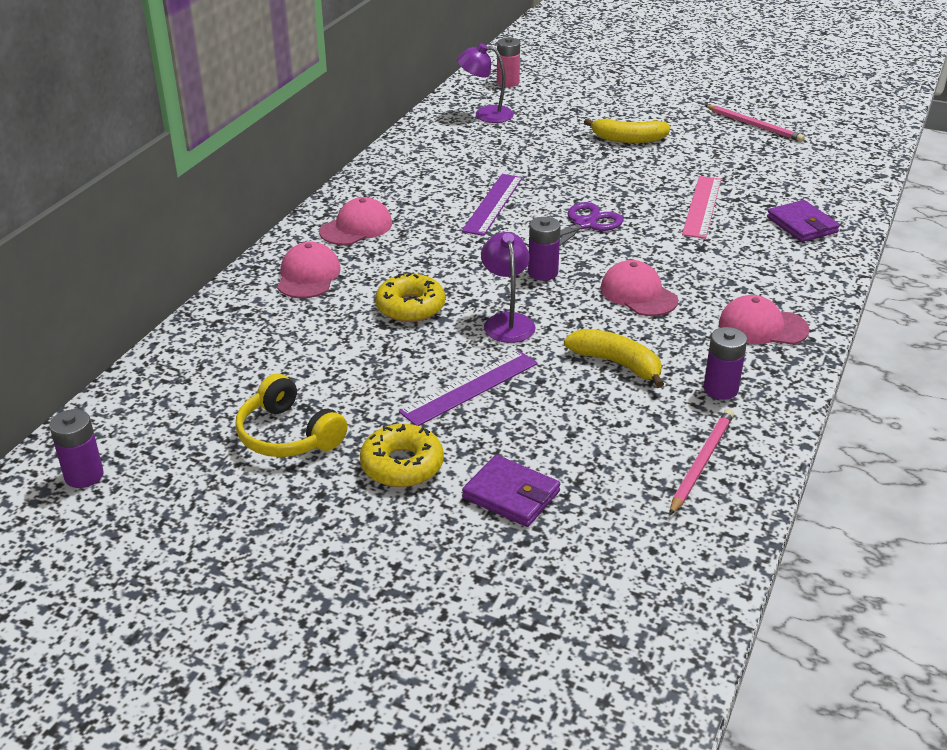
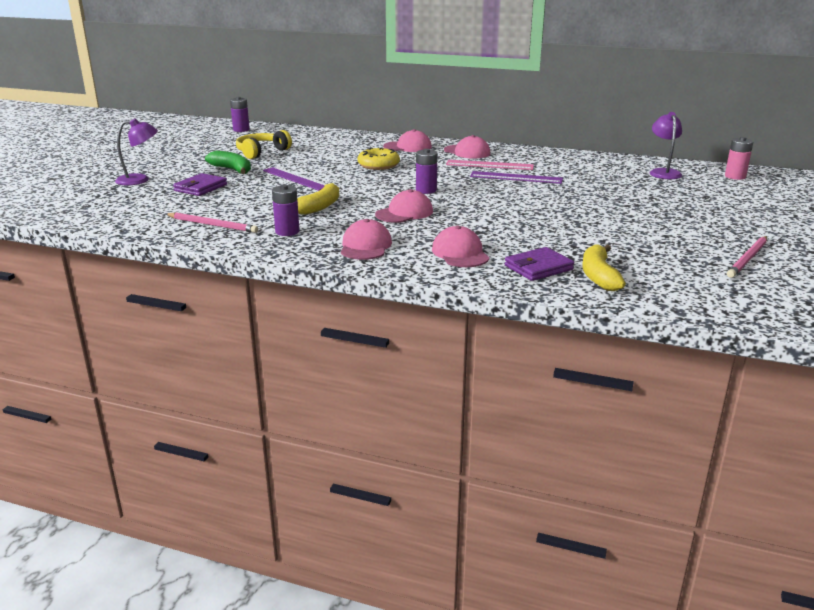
camera: 85 degrees right, 10 degrees down
yellow donut [360,424,444,487] -> green banana [205,151,251,174]
purple lamp [481,232,536,343] -> purple lamp moved to [115,118,158,186]
purple scissors [527,202,623,247] -> none
yellow banana [584,118,670,143] -> yellow banana moved to [582,244,626,291]
pink ruler [682,176,721,239] -> pink ruler moved to [446,160,534,170]
none -> pink cap [432,226,489,267]

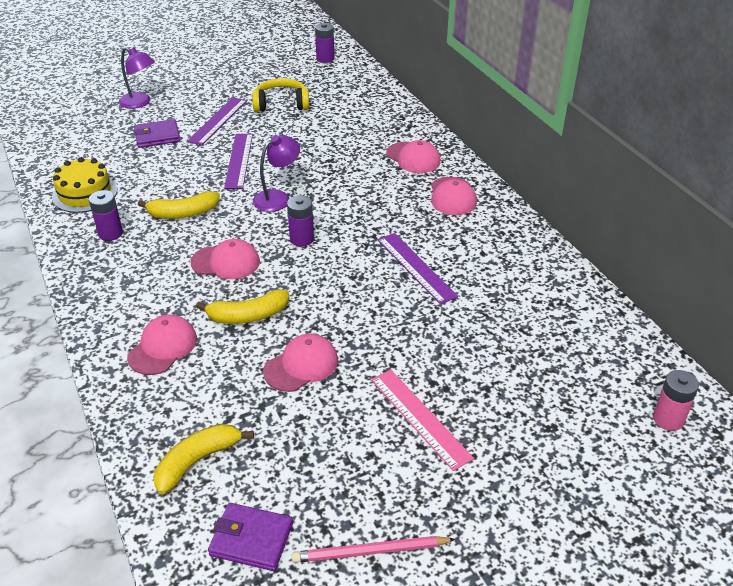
camera: 45 degrees right, 15 degrees up
pink pencil [166,212,258,233] -> yellow cake [52,157,117,213]
green banana [205,151,251,174] -> purple ruler [187,97,247,145]
pink cap [341,219,392,260] -> pink cap moved to [263,334,338,392]
yellow donut [358,148,400,170] -> none
pink ruler [446,160,534,170] -> pink ruler moved to [371,370,474,471]
purple wallet [505,247,574,281] -> purple wallet moved to [208,503,293,571]
purple lamp [649,112,682,179] -> purple lamp moved to [253,135,300,212]
none -> yellow banana [196,289,289,324]

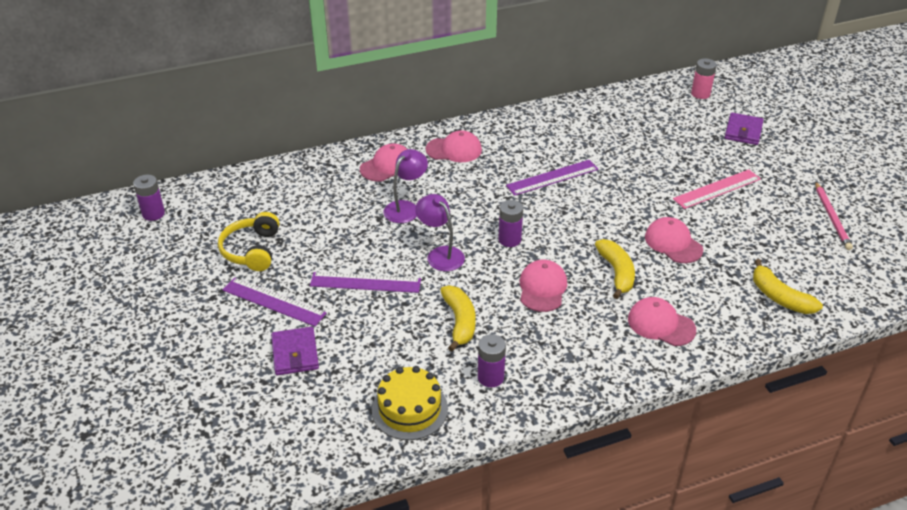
camera: 85 degrees left, 0 degrees up
purple lamp [119,47,155,109] -> purple lamp moved to [384,149,428,223]
purple wallet [208,503,293,571] -> purple wallet moved to [725,113,764,145]

